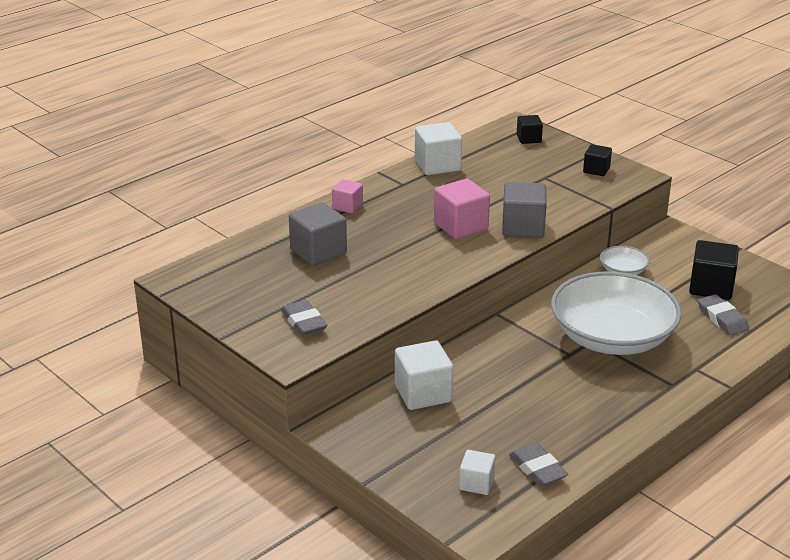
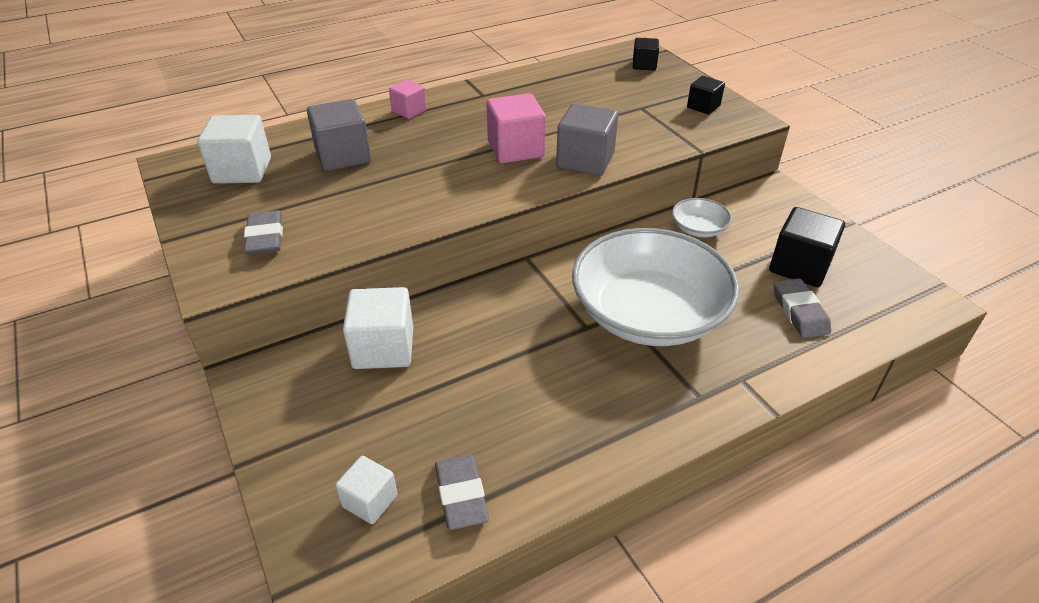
camera: 15 degrees right, 10 degrees up
white cube [415,122,462,175] -> white cube moved to [198,115,271,184]

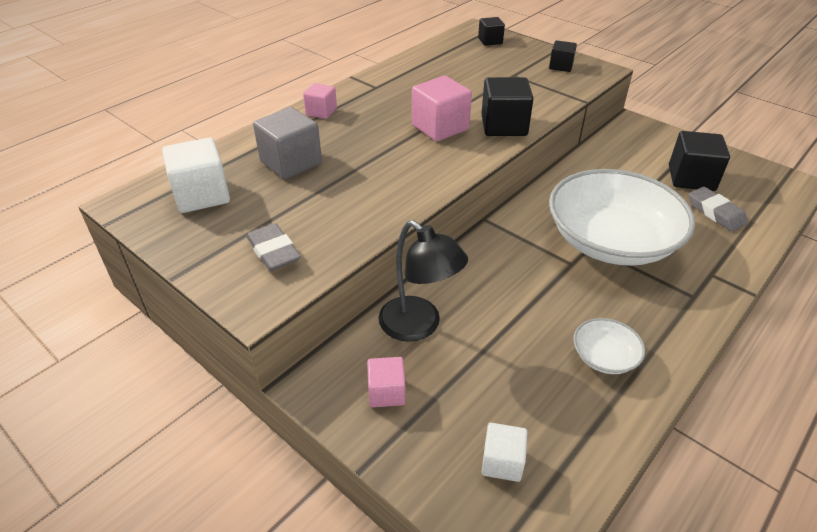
camera: 20 degrees left, 0 degrees up
white cube [343,287,413,369] -> black lamp [378,220,468,342]
grey eraser [435,455,489,530] -> none
grey cube [556,103,618,176] -> black cube [481,77,534,136]
white bowl [672,198,732,237] -> white bowl moved to [573,318,645,374]
none -> pink cube [367,357,406,407]

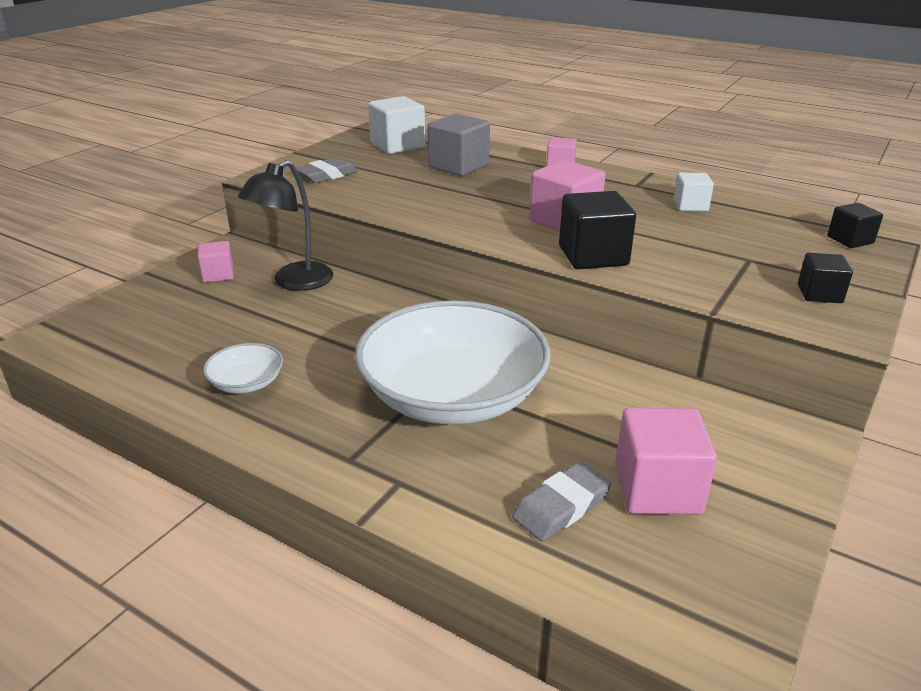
camera: 80 degrees right, 10 degrees down
white cube [482,423,528,482] -> white cube moved to [674,173,714,211]
black cube [669,131,730,191] -> pink cube [615,408,717,515]

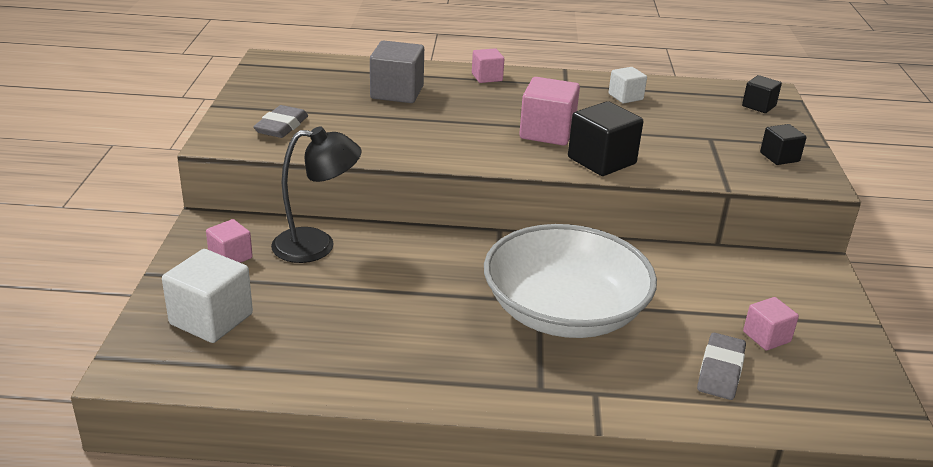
camera: 30 degrees left, 0 degrees up
white bowl [203,343,283,393] -> none
black lamp [238,160,333,291] -> black lamp turned 105 degrees counterclockwise [271,126,362,263]
white cube [368,96,425,154] -> white cube moved to [162,249,253,343]
pink cube [615,408,717,515] -> pink cube [743,297,799,350], size x0.59

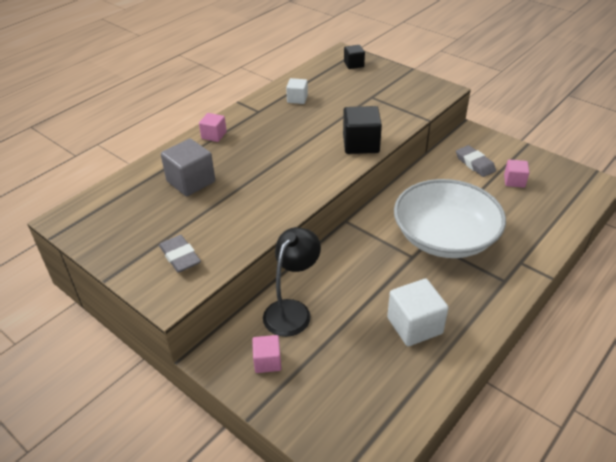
camera: 50 degrees left, 10 degrees up
white cube [162,249,253,343] -> white cube moved to [387,278,448,346]
pink cube [519,77,580,146] -> none
grey eraser [697,333,746,400] -> grey eraser moved to [456,145,496,177]
black cube [760,124,807,165] -> none

